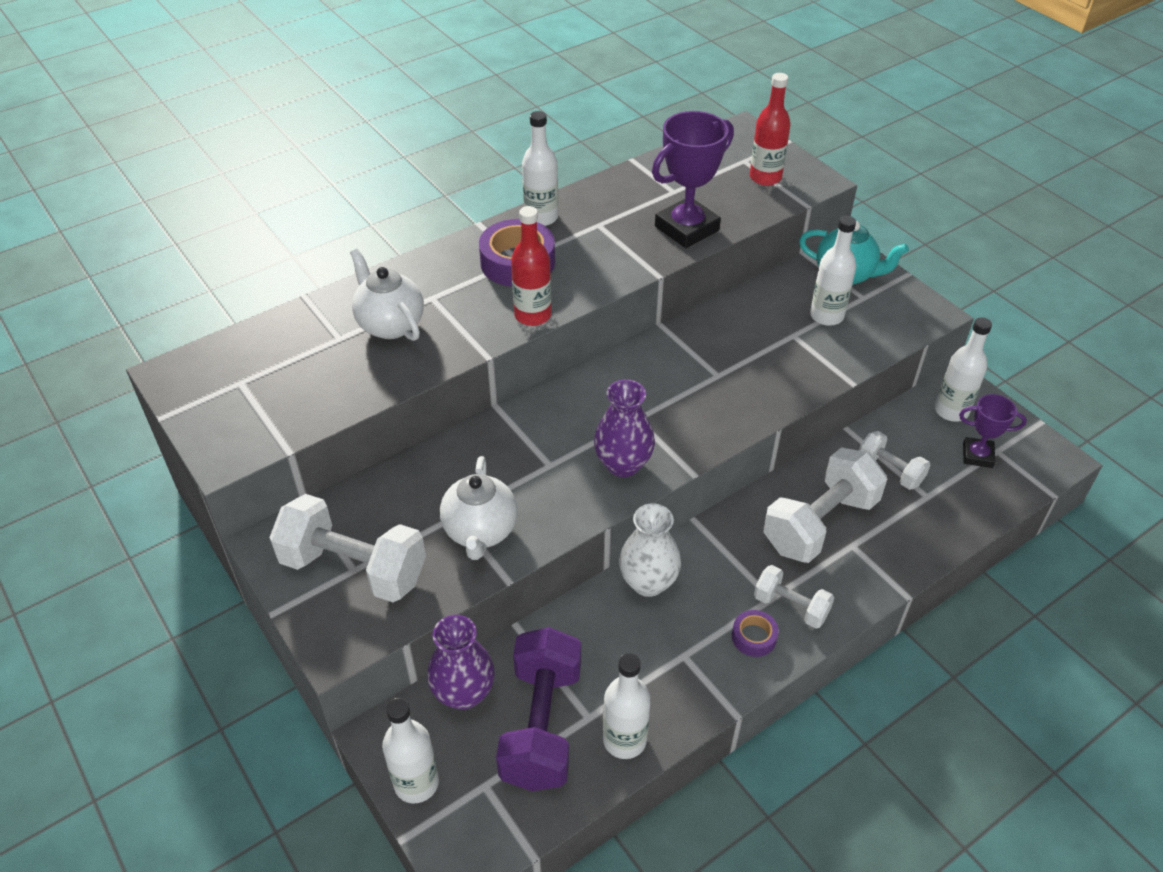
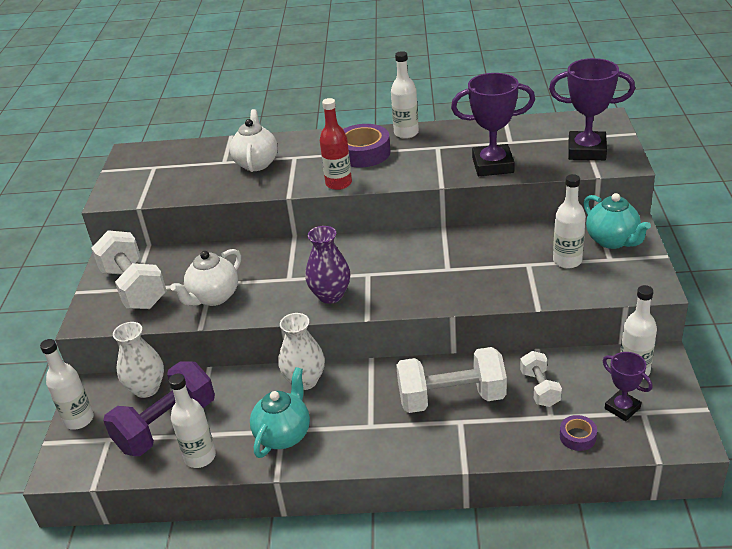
camera: 40 degrees right, 10 degrees down
purple vase [427,615,495,710] -> white vase [113,322,164,398]
purple tape [732,610,779,657] -> purple tape moved to [560,415,597,451]
red bottle [750,73,791,186] -> purple trophy [549,58,635,160]
white dumbbell [754,565,834,629] -> none
none -> turquoise teapot [250,367,310,458]

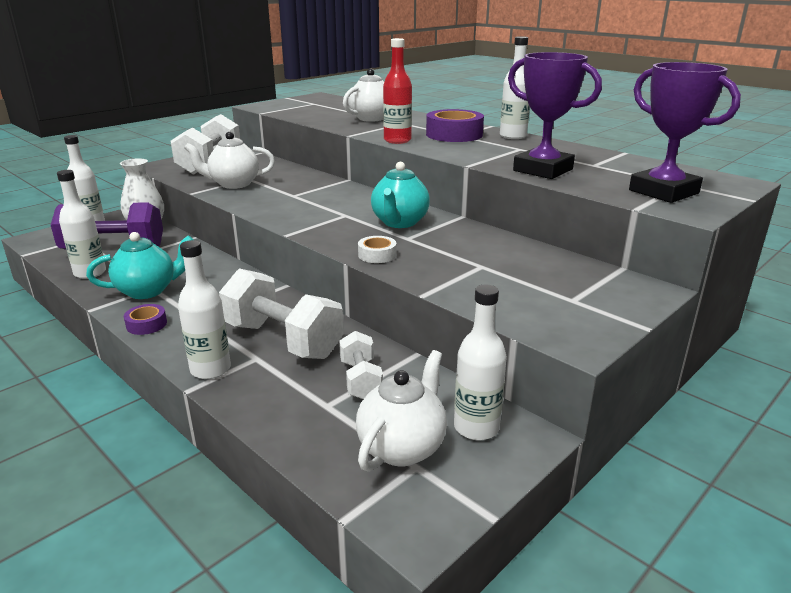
camera: 40 degrees right, 10 degrees down
white vase [279,313,325,390] -> none
purple vase [305,226,350,304] -> none
white dumbbell [520,351,562,407] -> white dumbbell turned 45 degrees counterclockwise [339,331,383,399]
white bottle [553,174,586,268] -> white bottle moved to [178,240,231,379]
purple tape [560,415,597,451] -> purple tape moved to [124,304,167,335]
turquoise teapot [583,193,651,249] -> turquoise teapot moved to [371,162,430,228]
purple trophy [603,352,653,421] -> white teapot [356,350,447,472]
none -> white tape [358,236,396,263]

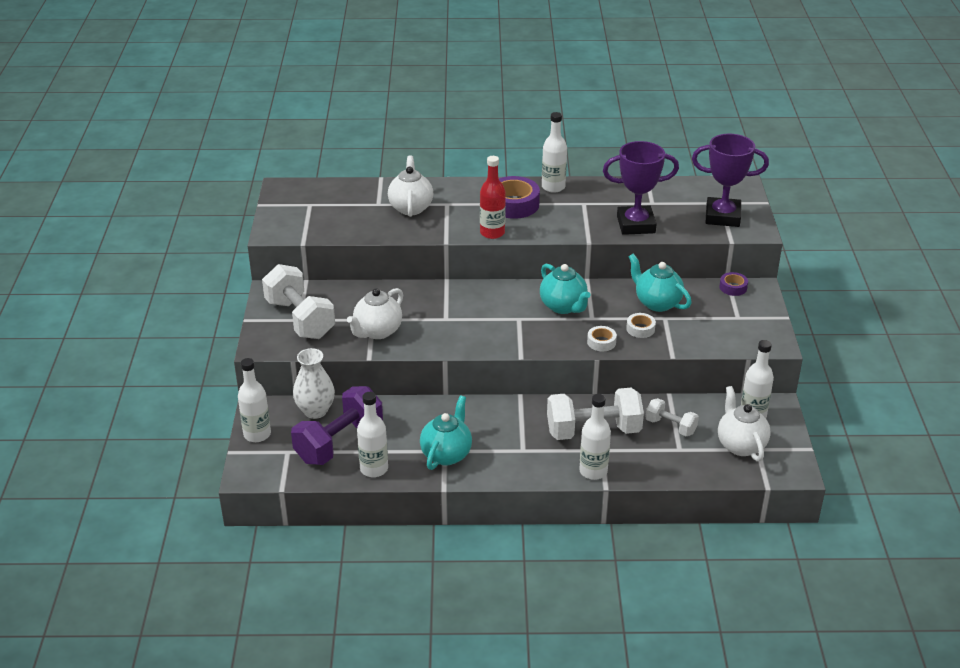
camera: 45 degrees left, 10 degrees up
purple tape [124,304,167,335] -> purple tape moved to [719,272,748,296]
none -> white tape [626,313,656,338]
none -> turquoise teapot [628,253,692,312]

